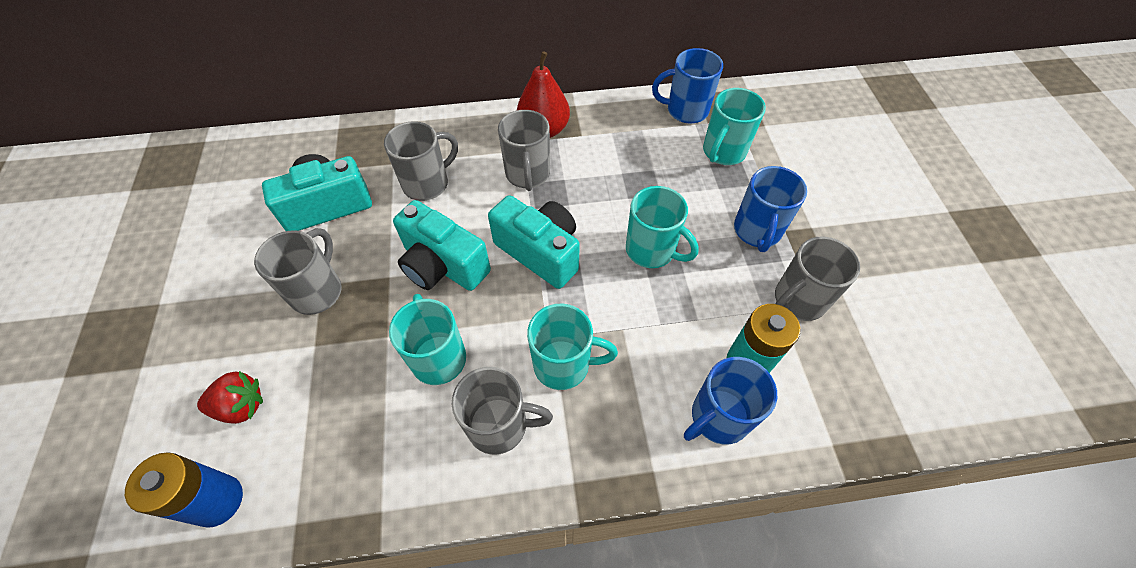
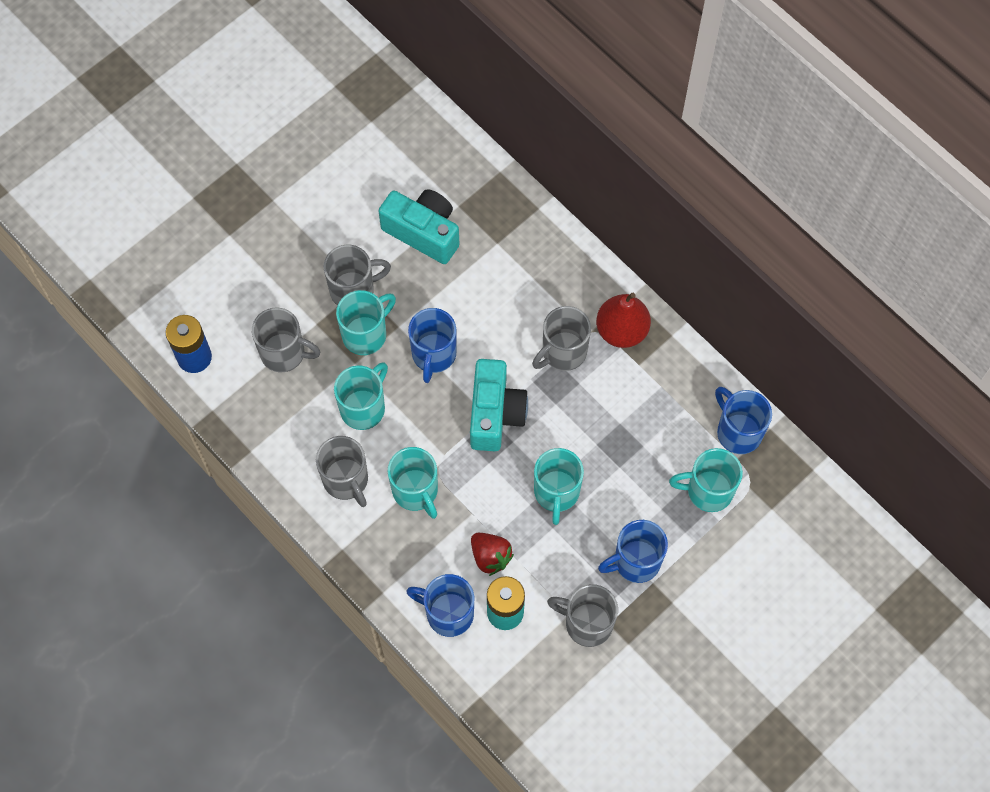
camera: 55 degrees right, 10 degrees up
red strawberry [197,371,263,424] -> red strawberry moved to [471,533,514,576]
grey mug [384,121,458,201] -> grey mug moved to [252,308,320,372]
turquoise camera [393,200,491,291] -> blue mug [408,308,456,383]
none -> turquoise mug [336,290,396,355]

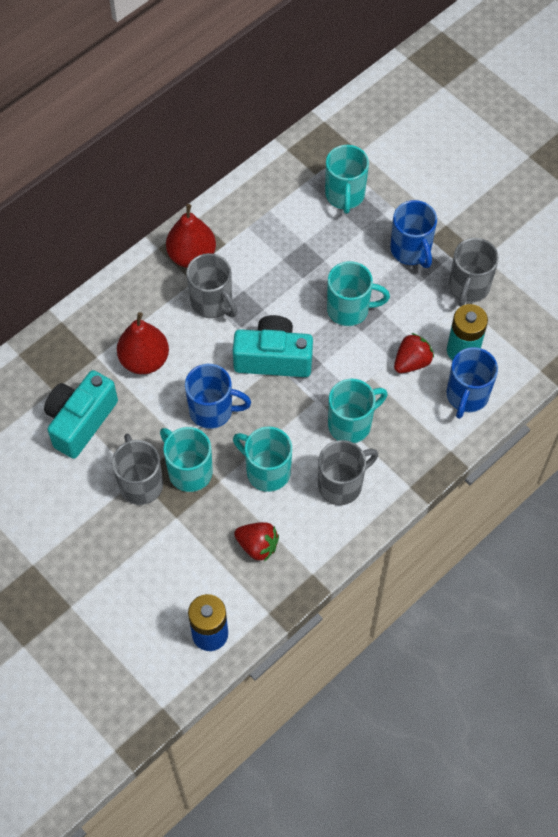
camera: 90 degrees left, 5 degrees down
grey mug [252,308,320,372] -> none
blue mug [715,387,772,454] -> none
none -> red pear [117,312,169,374]
none -> red strawberry [234,522,279,562]

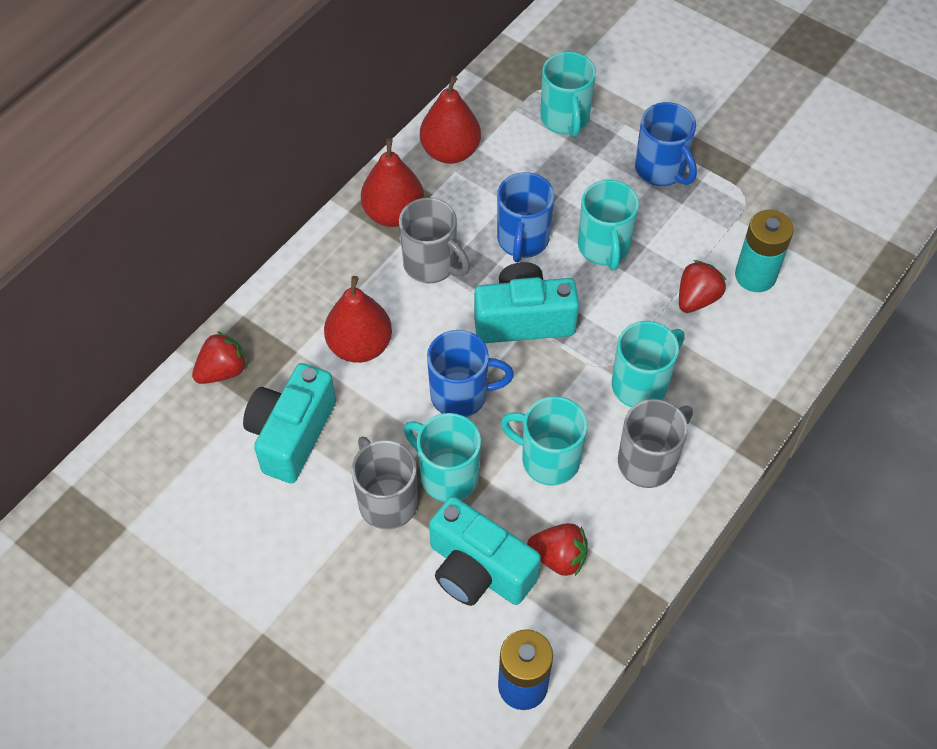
camera: 10 degrees left, 5 degrees down
turquoise mug [327,261,390,326] -> turquoise mug turned 90 degrees clockwise [578,180,639,270]
blue mug [447,347,498,419] -> blue mug moved to [497,172,554,262]
grey mug [449,238,499,307] -> none
none -> red strawberry [192,331,248,384]
none -> red pear [420,76,481,164]
none -> turquoise camera [429,496,541,606]

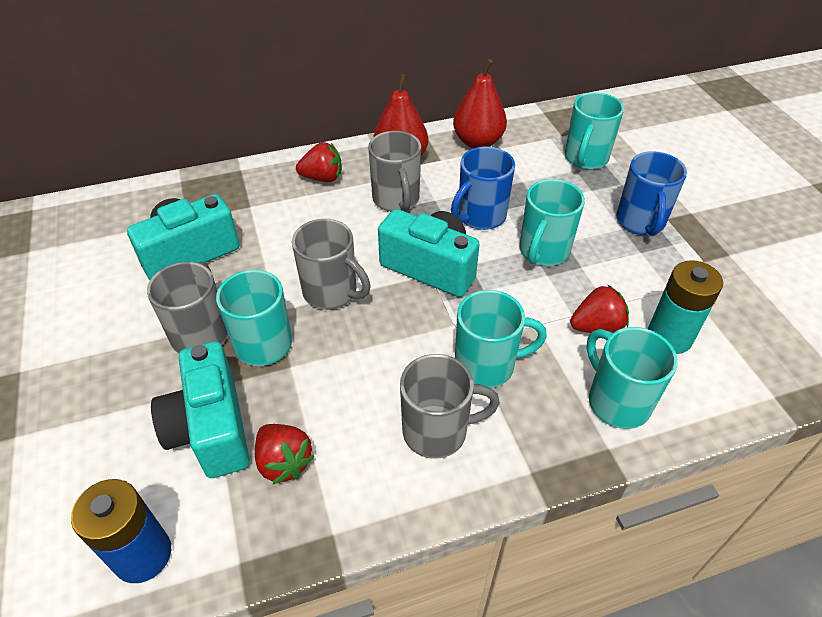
camera: 35 degrees right, 10 degrees down
red strawberry [192,331,248,384] -> red strawberry moved to [296,142,342,182]
red pear [324,276,392,363] -> none
blue mug [427,330,514,417] -> grey mug [292,219,370,310]
turquoise mug [501,396,588,486] -> turquoise mug moved to [587,327,678,429]

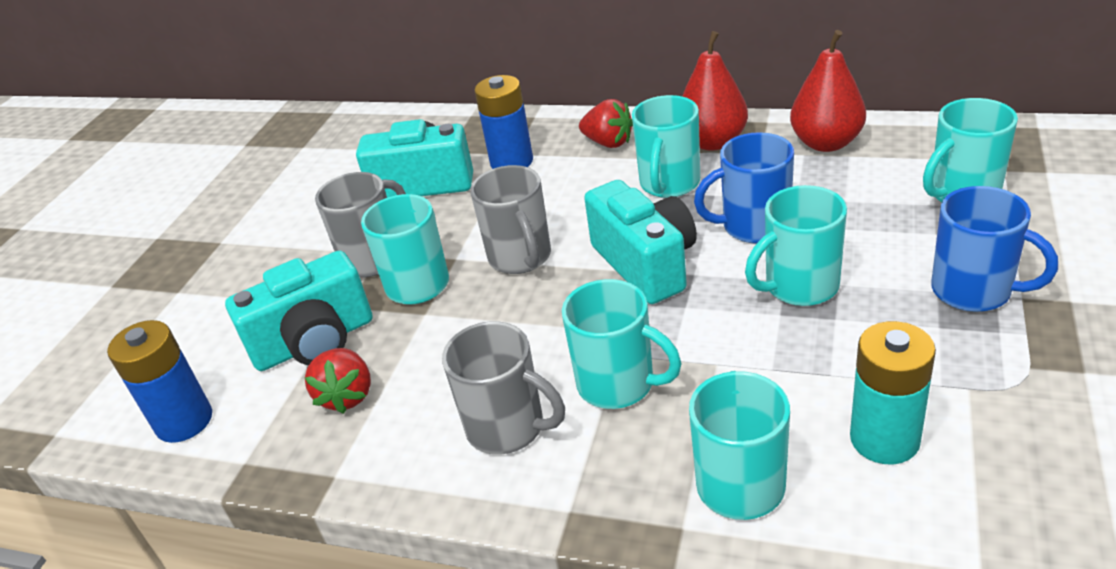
camera: 40 degrees right, 10 degrees down
turquoise camera [151,341,250,478] -> turquoise camera turned 135 degrees counterclockwise [225,250,372,371]
grey mug [368,131,421,212] -> turquoise mug [632,95,700,198]
red strawberry [570,284,629,333] -> none
blue mug [616,151,687,236] -> blue mug turned 90 degrees counterclockwise [931,186,1058,312]
none -> blue battery [474,75,533,169]

